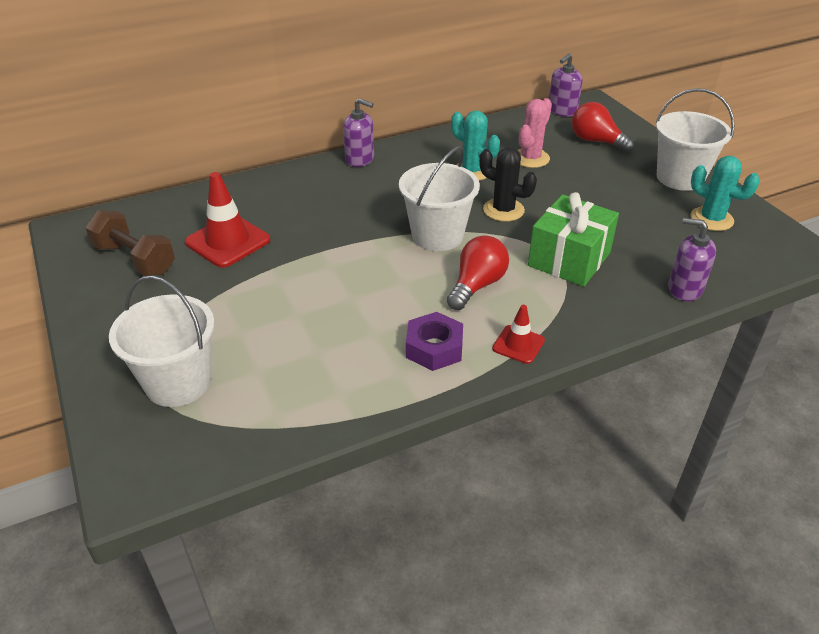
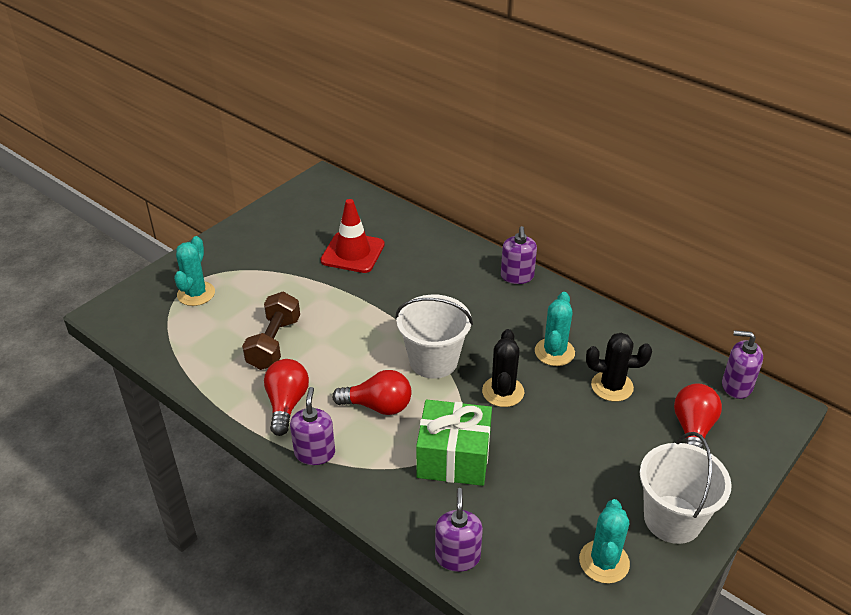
camera: 65 degrees right, 0 degrees up
brown dumbbell [85,210,175,276] -> brown dumbbell moved to [242,292,300,370]
white bucket [109,276,215,407] -> turquoise cactus [174,236,215,306]
purple nut [406,312,463,371] -> red light bulb [264,359,309,436]
red traffic cone [492,305,545,364] -> purple soap dispenser [290,387,335,465]
pink cactus [518,98,552,168] -> black cactus [586,333,652,402]

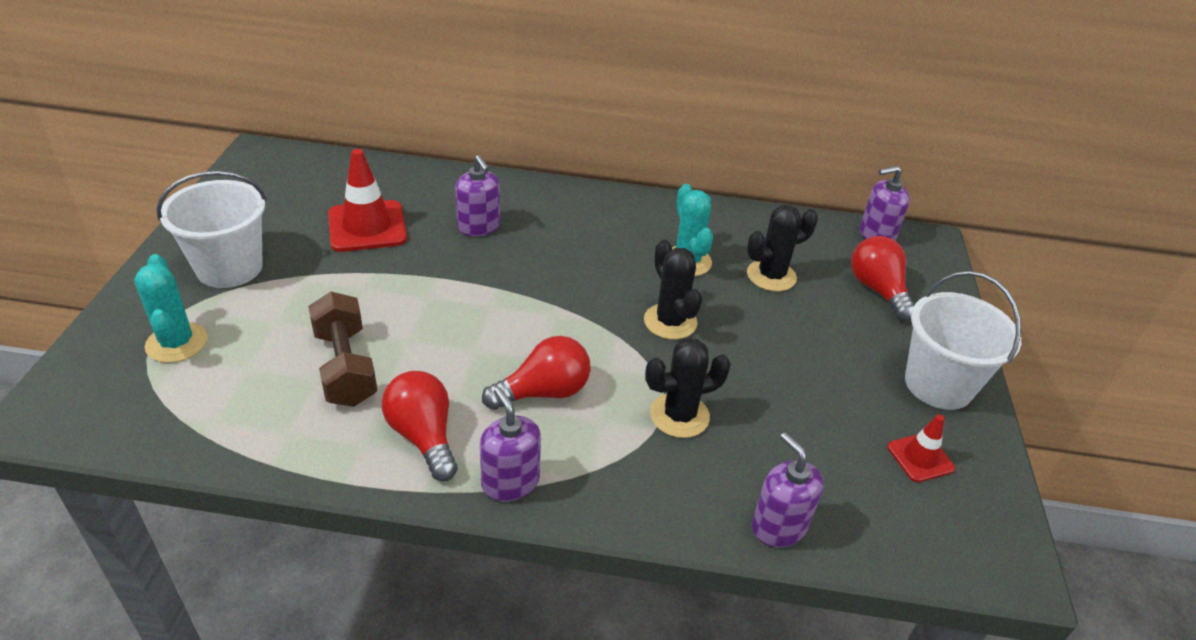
camera: 35 degrees left, 0 degrees up
white bucket [395,295,473,379] -> white bucket moved to [156,171,267,288]
green gift [416,400,492,486] -> black cactus [645,338,731,438]
purple soap dispenser [501,226,537,284] -> purple soap dispenser moved to [455,155,500,236]
turquoise cactus [579,499,630,584] -> red traffic cone [887,415,955,482]

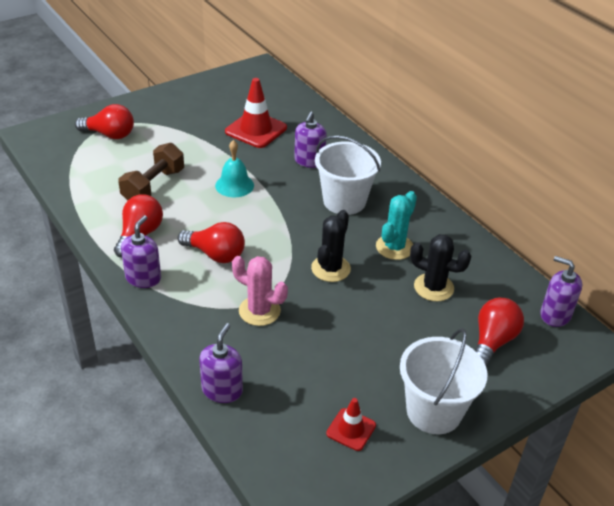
camera: 50 degrees right, 0 degrees up
turquoise cactus [134,254,208,363] -> red light bulb [75,104,134,139]
white bucket [156,171,267,288] -> white bucket moved to [315,136,381,215]
black cactus [645,338,731,438] -> pink cactus [232,256,288,326]
none -> turquoise bell [215,140,254,197]

